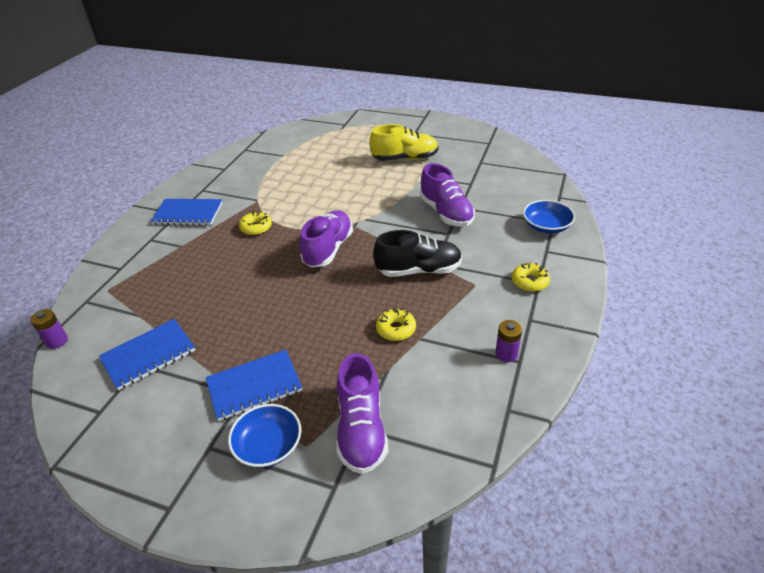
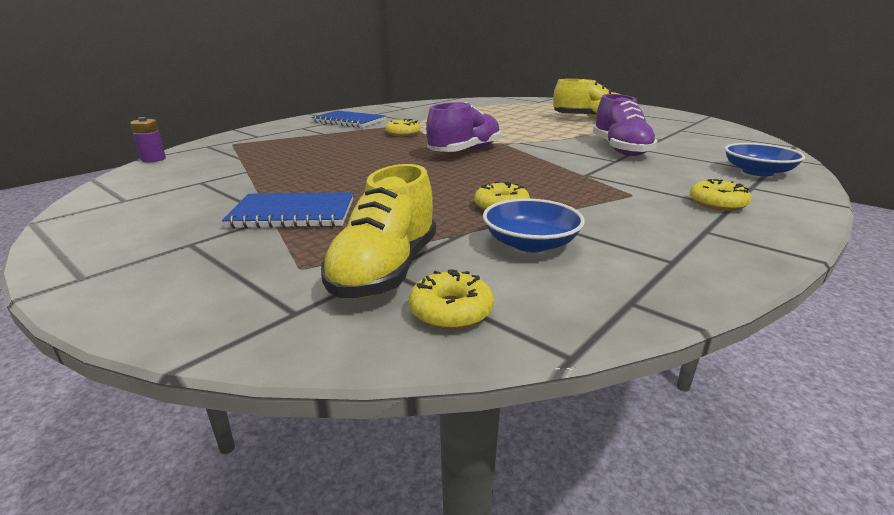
camera: 20 degrees right, 15 degrees down
blue notebook [99,319,195,390] -> none
blue bowl [228,404,301,467] -> blue bowl moved to [483,199,585,252]
purple shoe [336,353,388,474] -> yellow shoe [321,164,436,298]
black shoe [373,230,462,277] -> none
purple battery [495,320,522,362] -> none
none -> yellow donut [409,269,494,330]

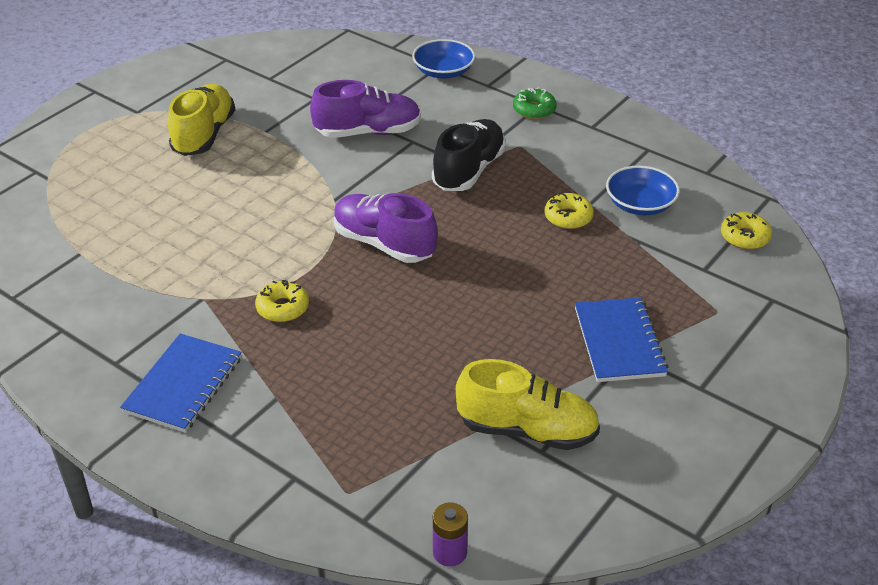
camera: 95 degrees left, 15 degrees up
yellow shoe [321,164,436,298] -> yellow shoe moved to [456,359,600,450]
yellow donut [689,179,751,211] -> green donut [513,88,557,119]
none -> black shoe [432,119,506,191]

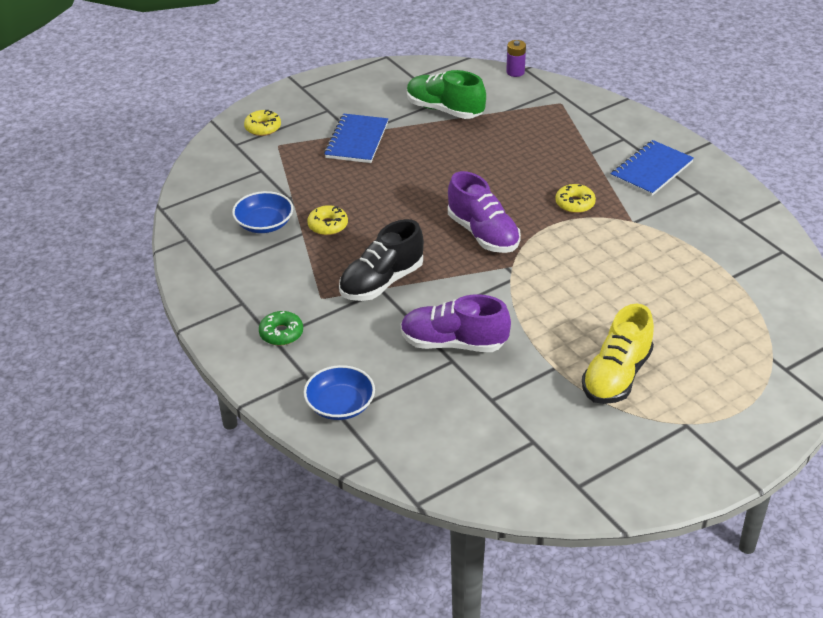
camera: 160 degrees left, 0 degrees up
yellow shoe [456,359,600,450] -> green shoe [407,70,486,119]
yellow donut [721,212,772,250] -> yellow donut moved to [244,110,281,136]

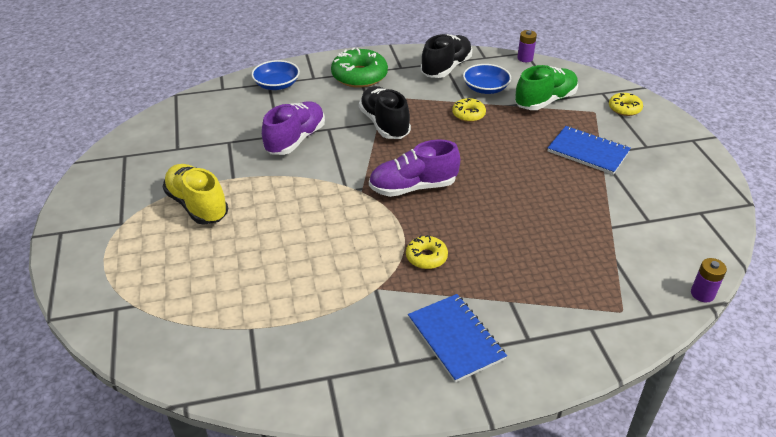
camera: 110 degrees right, 0 degrees up
green donut [259,311,303,346] -> green donut [331,47,388,88], size x1.81
green shoe [407,70,486,119] -> green shoe moved to [515,65,578,110]
none -> black shoe [421,34,472,78]
none -> purple battery [517,30,537,62]

